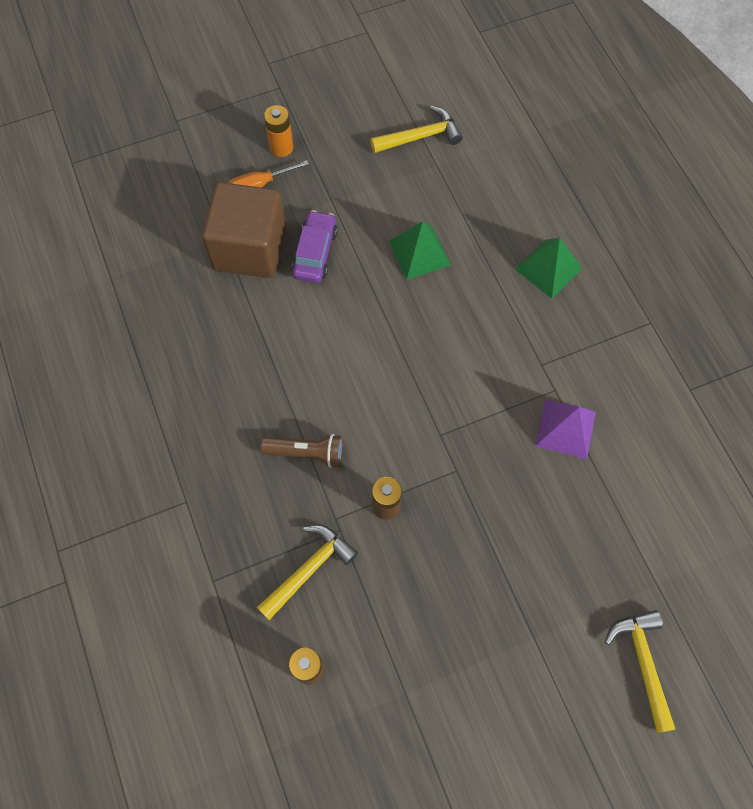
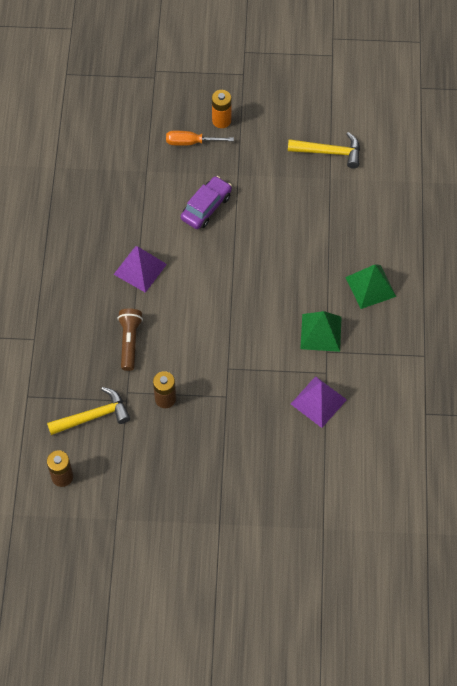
camera: 25 degrees right, 5 degrees down
brown cube [202,182,286,278] -> none
brown flashlight [260,434,343,468] -> brown flashlight turned 120 degrees counterclockwise [118,308,143,371]
green pyramid [389,221,451,280] -> green pyramid moved to [300,311,342,352]
yellow hammer [605,610,675,733] -> none
none -> purple pyramid [113,246,167,293]

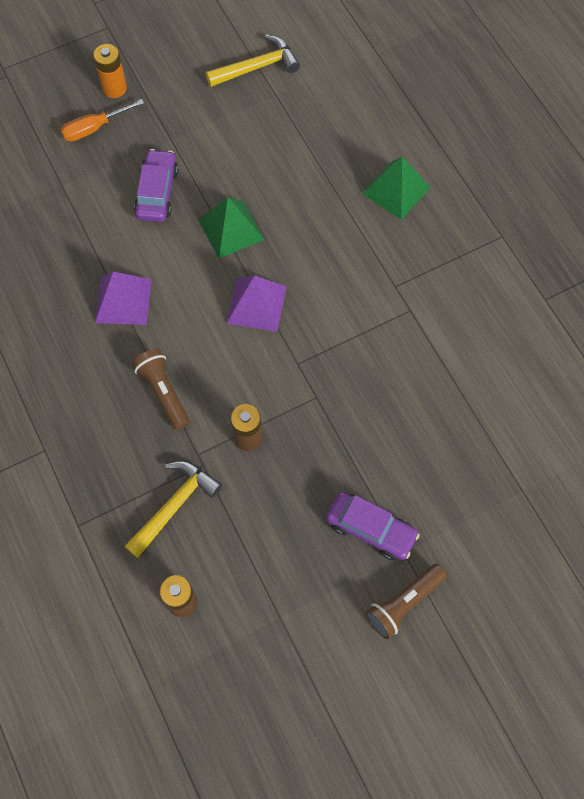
camera: 30 degrees left, 5 degrees up
purple pyramid [291,376,347,428] -> purple pyramid moved to [227,276,287,332]
green pyramid [300,311,342,352] -> green pyramid moved to [199,197,264,259]
none -> purple car [326,492,420,560]
none -> brown flashlight [365,564,447,639]

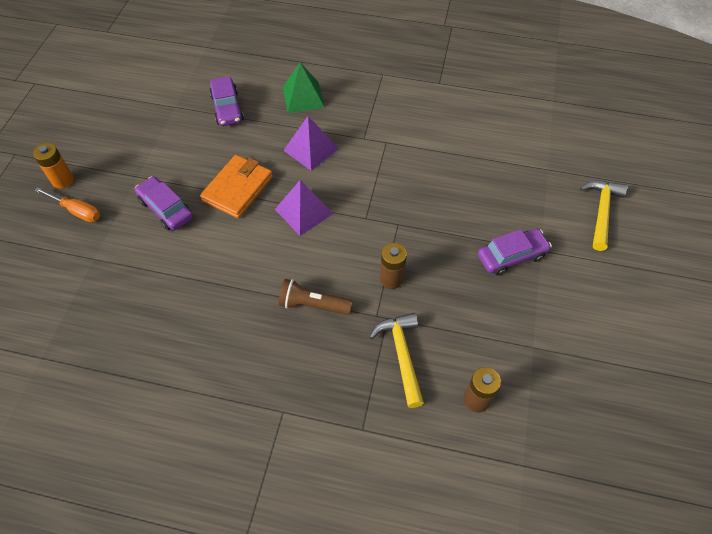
camera: 50 degrees left, 10 degrees down
orange screwdriver [61,99,144,142] -> orange screwdriver turned 75 degrees counterclockwise [34,187,100,222]
purple pyramid [95,272,152,325] -> purple pyramid moved to [283,116,339,171]
green pyramid [199,197,264,259] -> orange wallet [200,155,273,218]
yellow hammer [206,35,300,87] -> yellow hammer moved to [580,180,628,251]
brown flashlight [365,564,447,639] -> none
none -> purple car [209,76,244,126]

